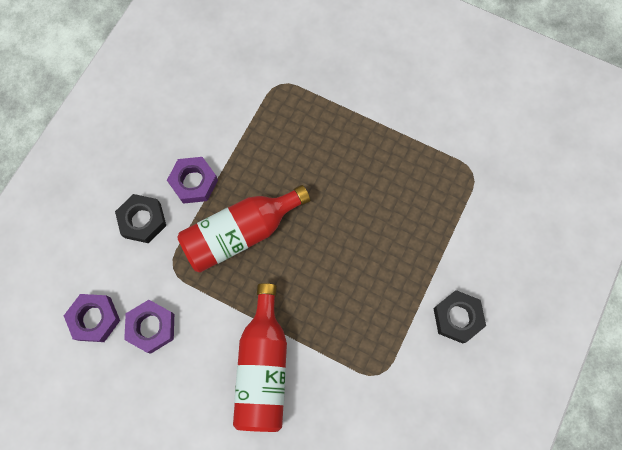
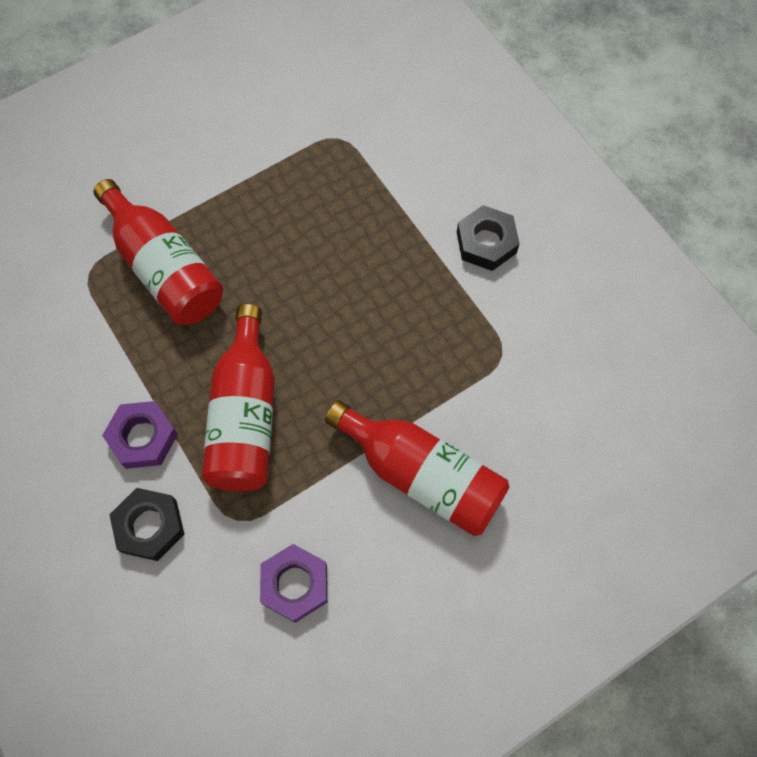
camera: 60 degrees left, 5 degrees down
purple nut [64,294,120,342] -> none
none -> red bottle [94,179,223,325]

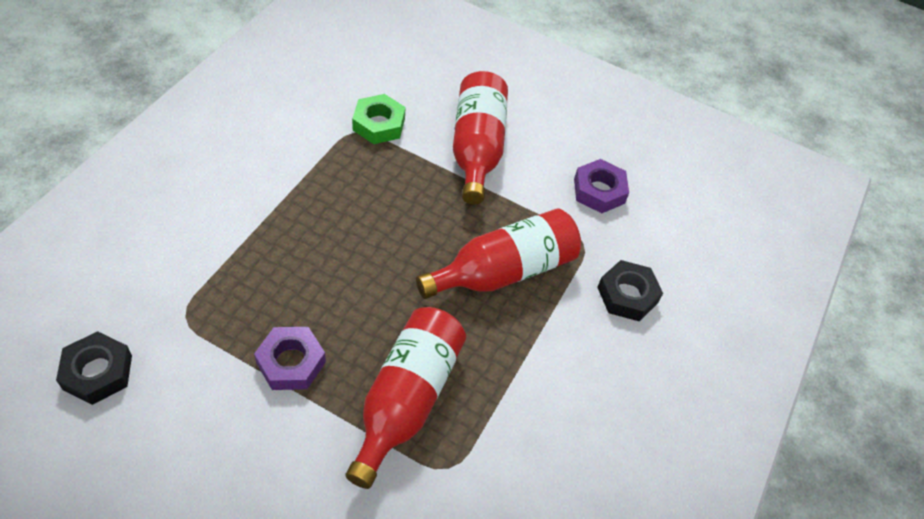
camera: 125 degrees left, 15 degrees down
purple nut [102,401,178,469] -> purple nut moved to [254,327,326,390]
black nut [457,205,520,271] -> black nut moved to [56,331,132,405]
none -> green nut [352,94,406,144]

